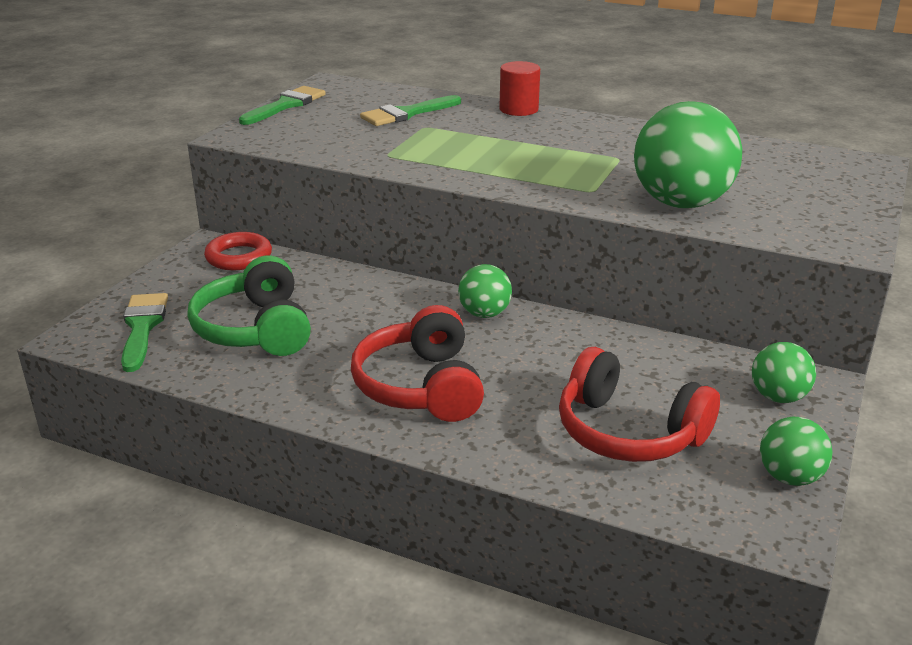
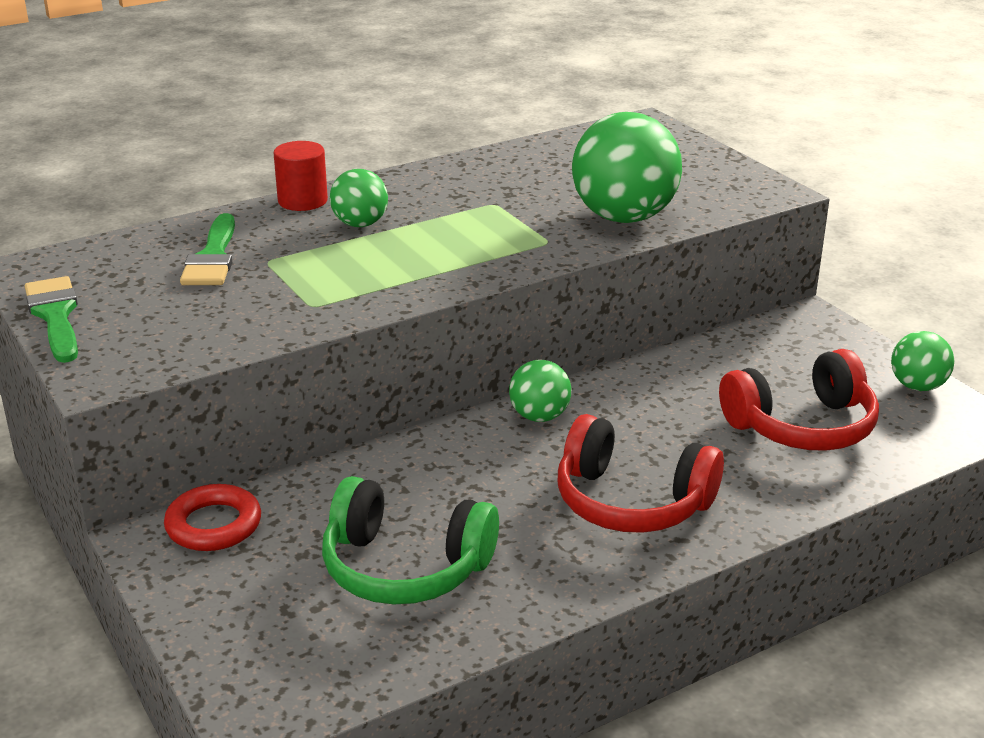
camera: 55 degrees left, 0 degrees up
green brush [121,293,168,372] -> none
green ball [752,342,816,403] -> green ball moved to [330,169,388,227]

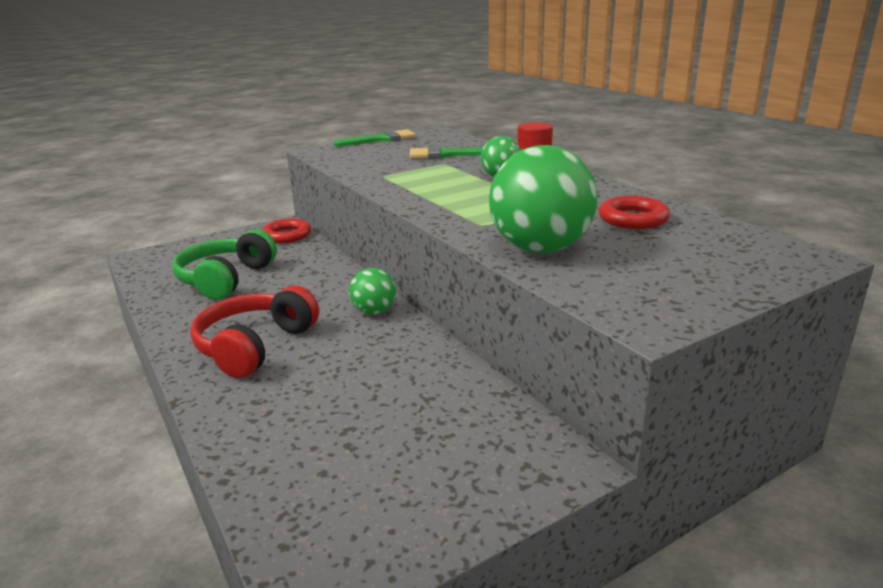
camera: 90 degrees right, 5 degrees down
red headphones [719,349,879,451] -> none
green ball [891,331,954,391] -> none
none -> red ring [599,196,670,229]

